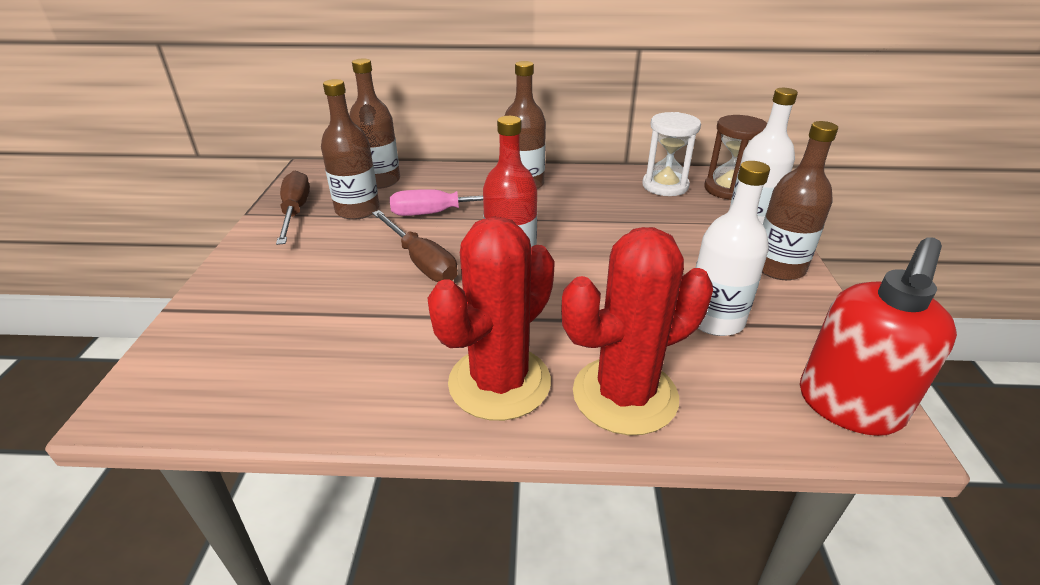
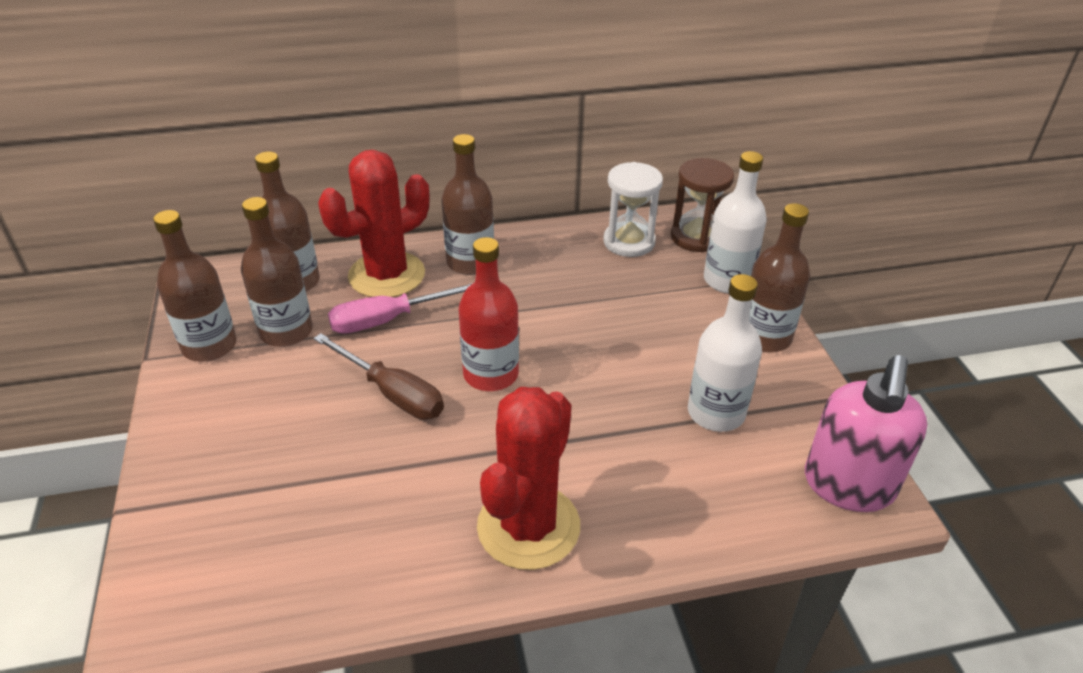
camera: 15 degrees left, 5 degrees up
brown screwdriver [276,170,310,245] -> brown bottle [153,210,237,362]
red cactus [561,227,713,435] -> red cactus moved to [318,150,429,297]
red soap dispenser [800,238,957,436] -> pink soap dispenser [805,355,928,512]

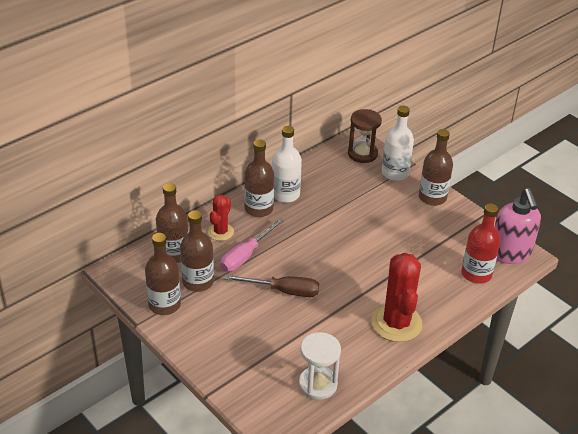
camera: 30 degrees left, 0 degrees up
red cactus [318,150,429,297] -> red cactus [208,195,234,241], size x0.56
red bottle [459,237,519,391] -> red bottle moved to [462,203,501,284]
white hourglass [603,162,663,257] -> white hourglass moved to [299,332,341,400]
white bottle [688,274,762,432] -> white bottle moved to [272,126,302,203]

